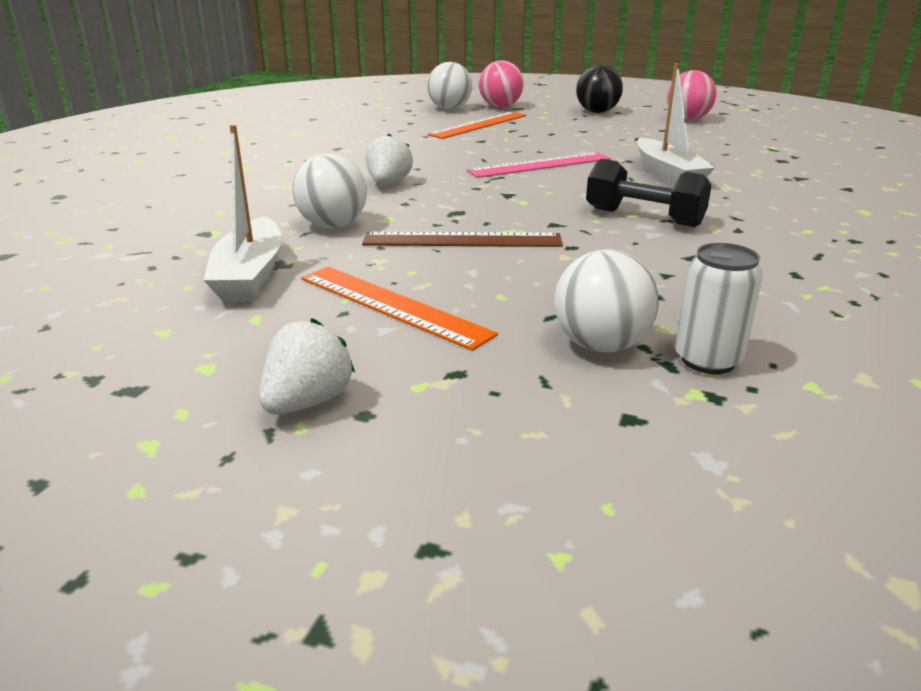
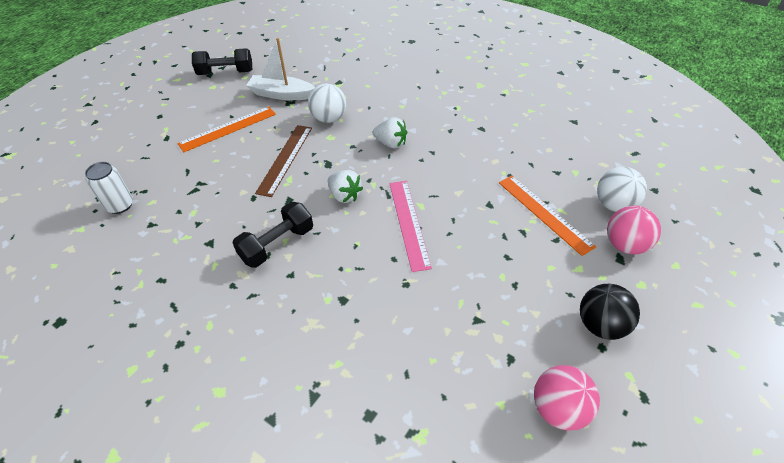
camera: 105 degrees right, 20 degrees up
white strawberry [259,318,355,415] -> white strawberry moved to [328,170,363,203]
white ball [554,249,659,352] -> none
white boat [637,63,715,185] -> none
none -> black dumbbell [192,49,252,75]

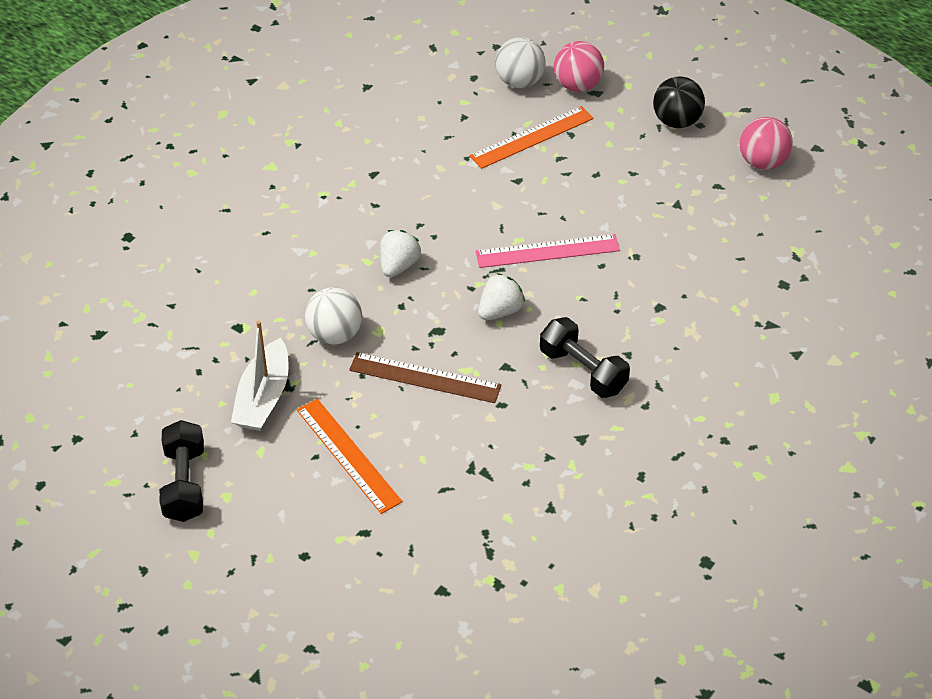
camera: 90 degrees left, 0 degrees up
white can [85,162,133,214] -> none

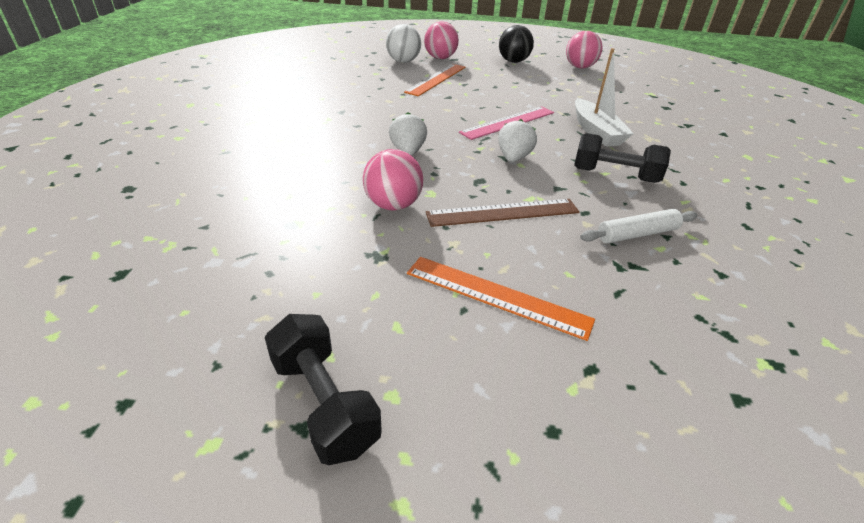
camera: 30 degrees left, 10 degrees down
white boat [231,321,289,431] -> white boat moved to [575,48,634,147]
white ball [305,287,362,345] -> pink ball [363,149,423,210]
none -> white rolling pin [580,209,697,243]

